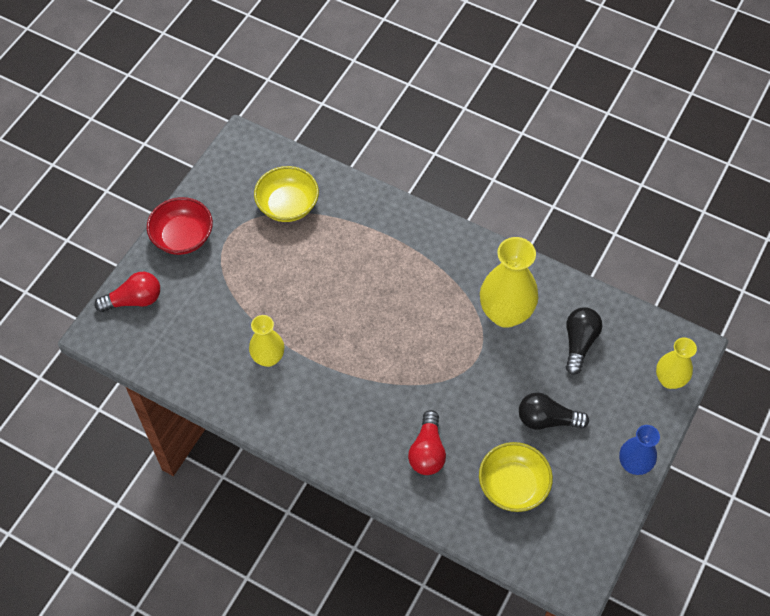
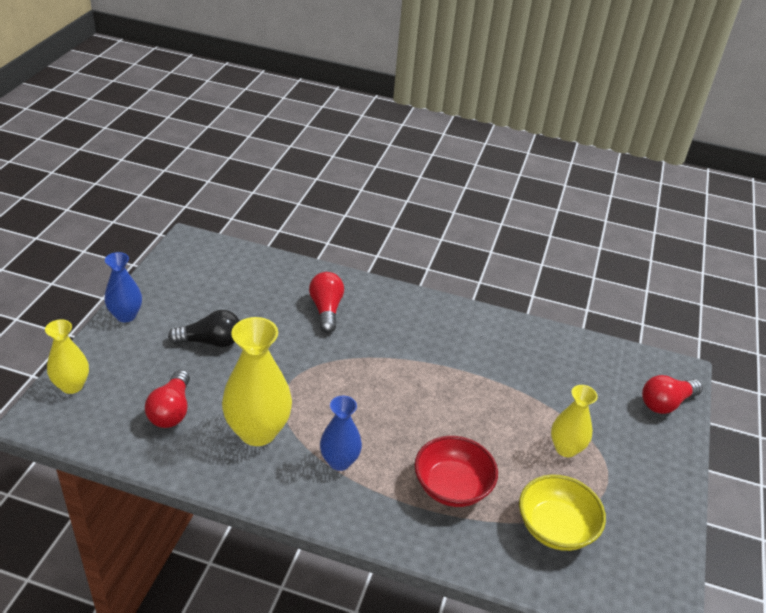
camera: 165 degrees right, 20 degrees down
red bowl [147,197,213,255] -> red bowl moved to [415,436,498,507]
yellow vase [249,315,284,367] -> yellow vase moved to [551,385,598,457]
yellow bowl [479,442,553,512] -> none
black light bulb [566,307,602,375] -> red light bulb [145,370,190,428]
none -> blue vase [320,396,362,471]

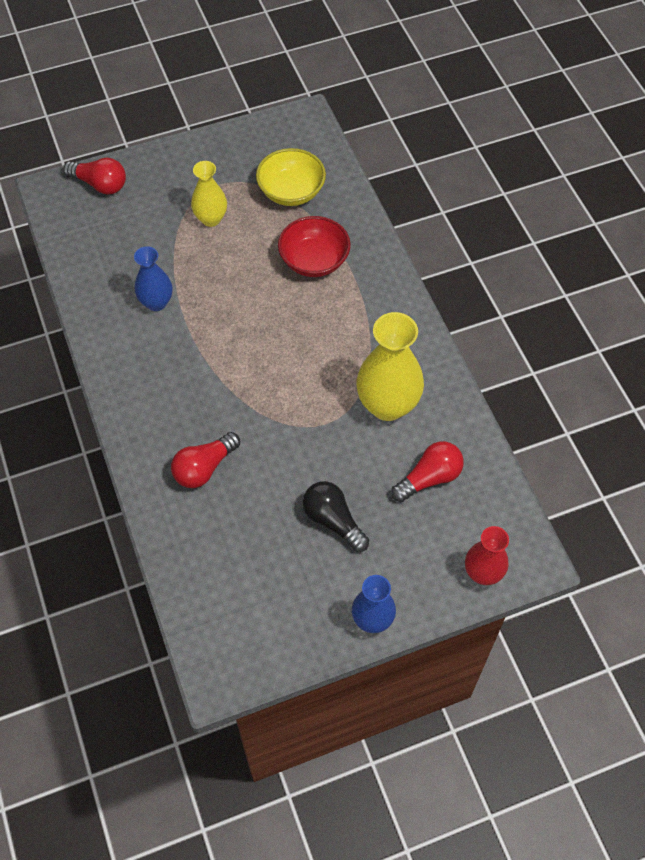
camera: 125 degrees left, 20 degrees up
yellow vase [45,319,89,394] -> red vase [465,526,509,585]
blue vase [320,396,362,471] -> blue vase moved to [134,246,172,311]

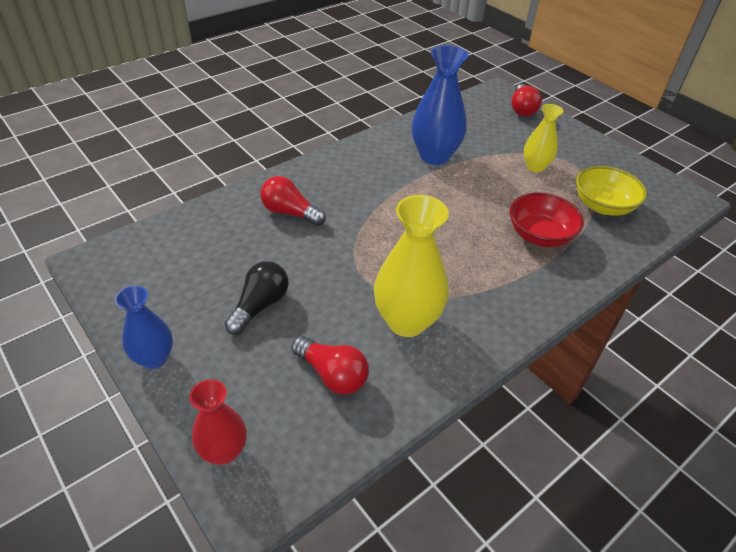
camera: 70 degrees right, 15 degrees down
blue vase [134,246,172,311] -> blue vase [412,45,468,165], size x1.67

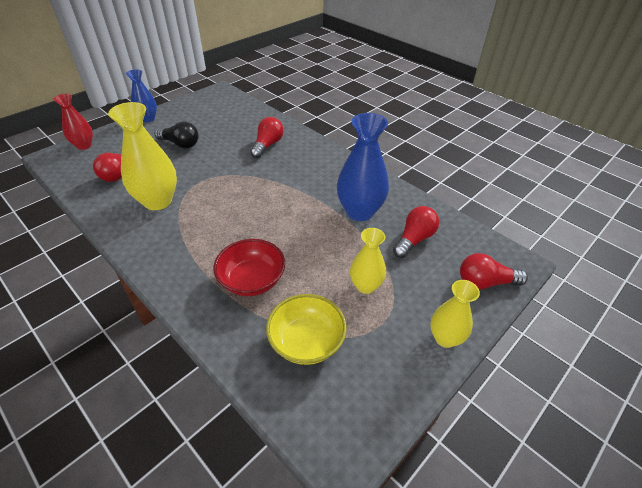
camera: 85 degrees right, 0 degrees up
none -> red light bulb [393,206,439,258]
none -> yellow vase [430,280,480,348]

